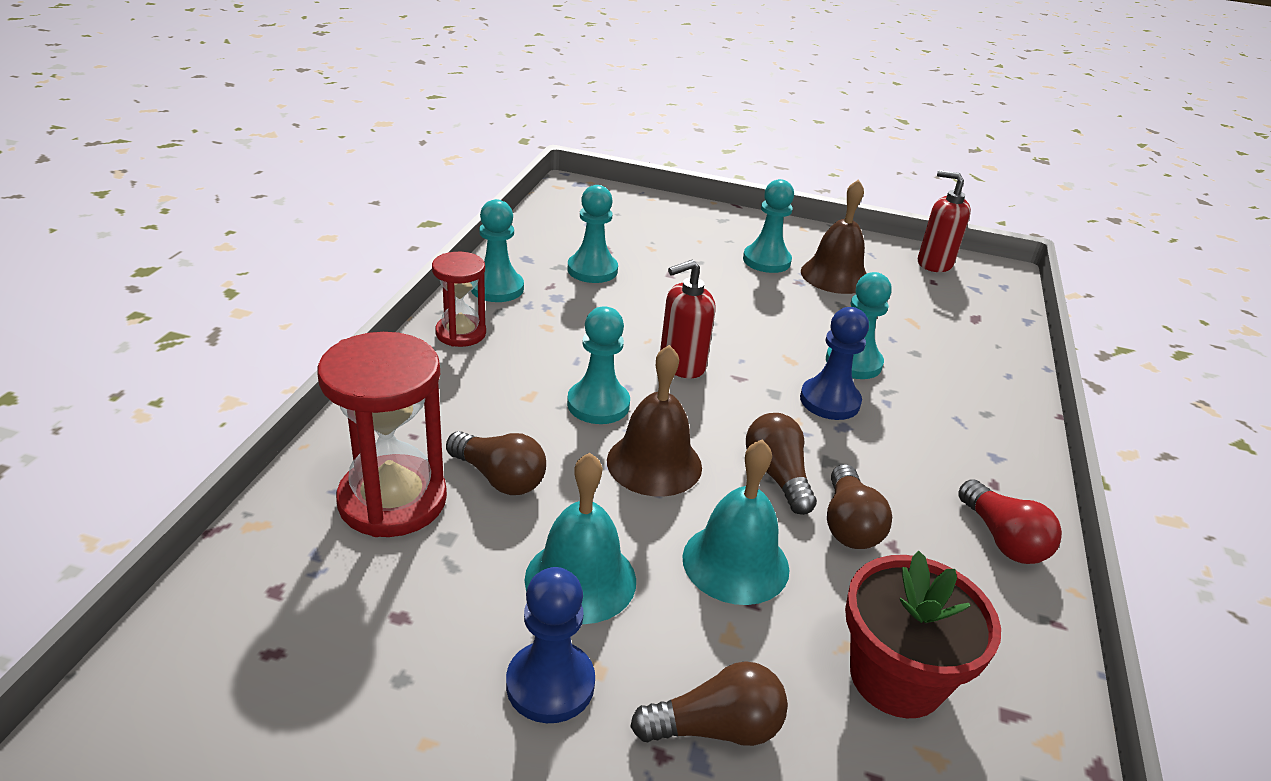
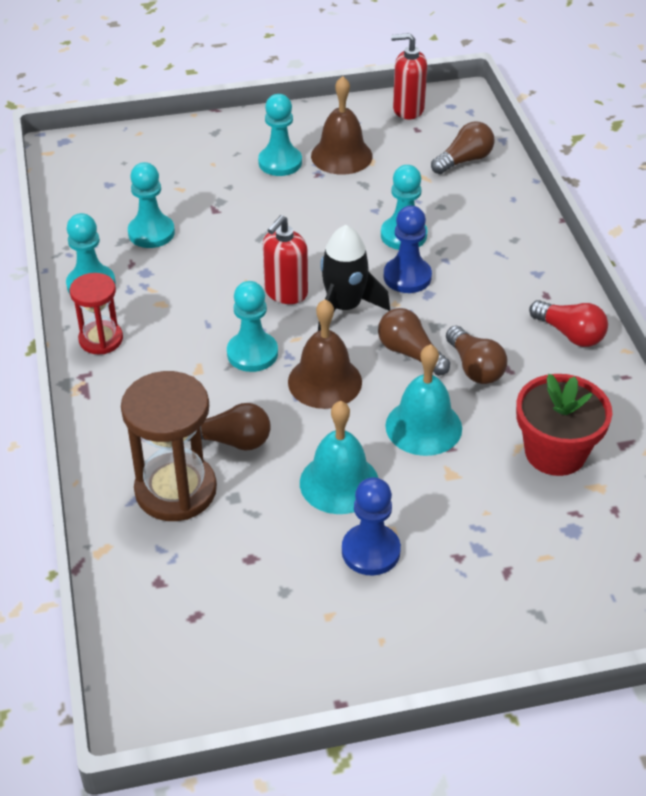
camera: 25 degrees left, 10 degrees up
red hourglass [318,332,447,537] -> brown hourglass [121,371,217,521]
brown light bulb [630,661,788,746] -> brown light bulb moved to [431,121,494,174]
none -> black rocket [318,225,390,331]

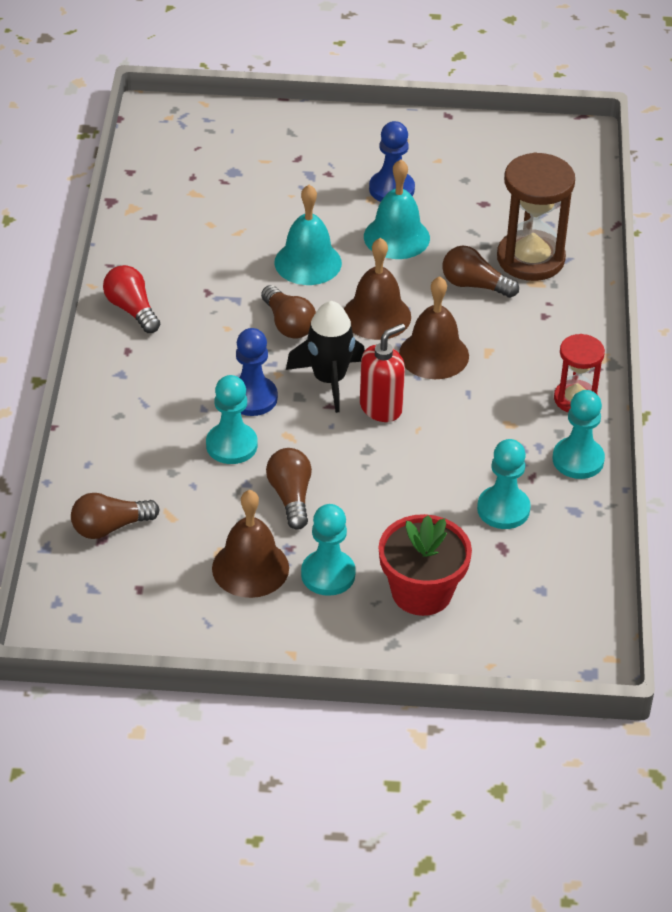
camera: 165 degrees left, 0 degrees up
turquoise pawn [227,281,278,372] -> brown bell [399,276,469,379]
red soap dispenser [391,33,427,119] -> none
brown light bulb [446,326,507,384] -> brown light bulb moved to [266,448,312,530]
red flower pot [516,374,612,476] -> red flower pot moved to [378,514,472,616]

